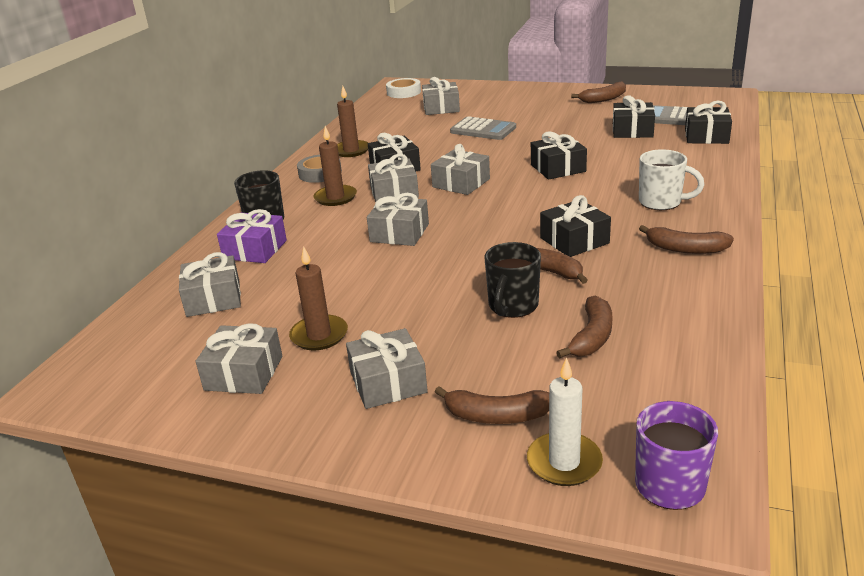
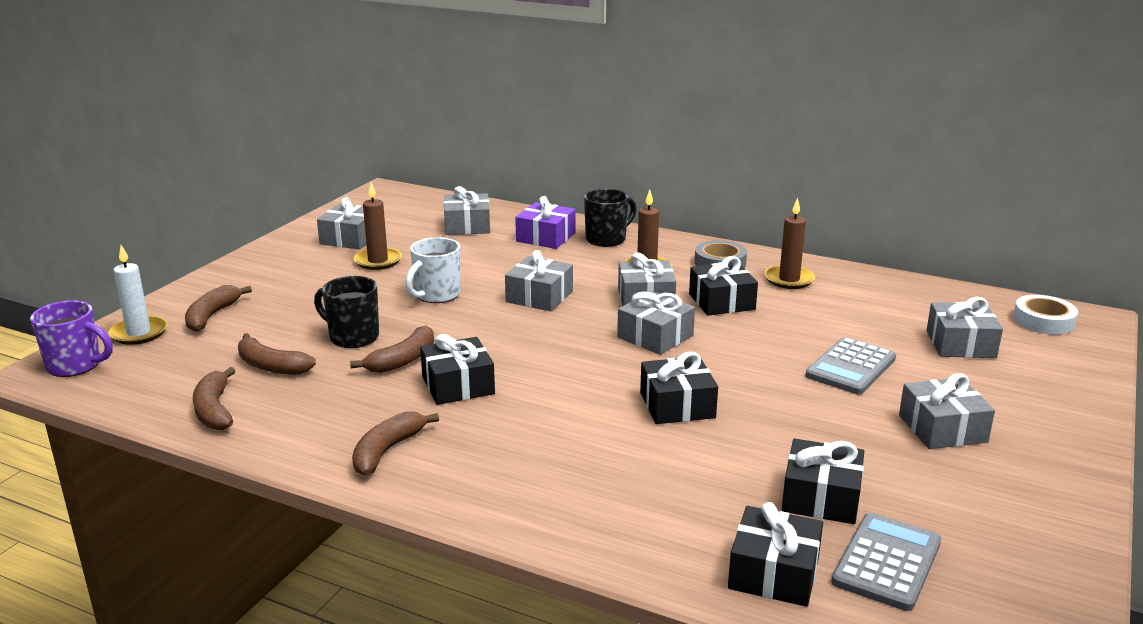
camera: 95 degrees right, 5 degrees down
grey gift [346,328,428,409] -> grey gift moved to [899,373,995,449]
brown banana [571,82,626,103] -> brown banana moved to [193,367,235,430]
white mug [639,149,705,210] -> white mug moved to [405,237,461,303]

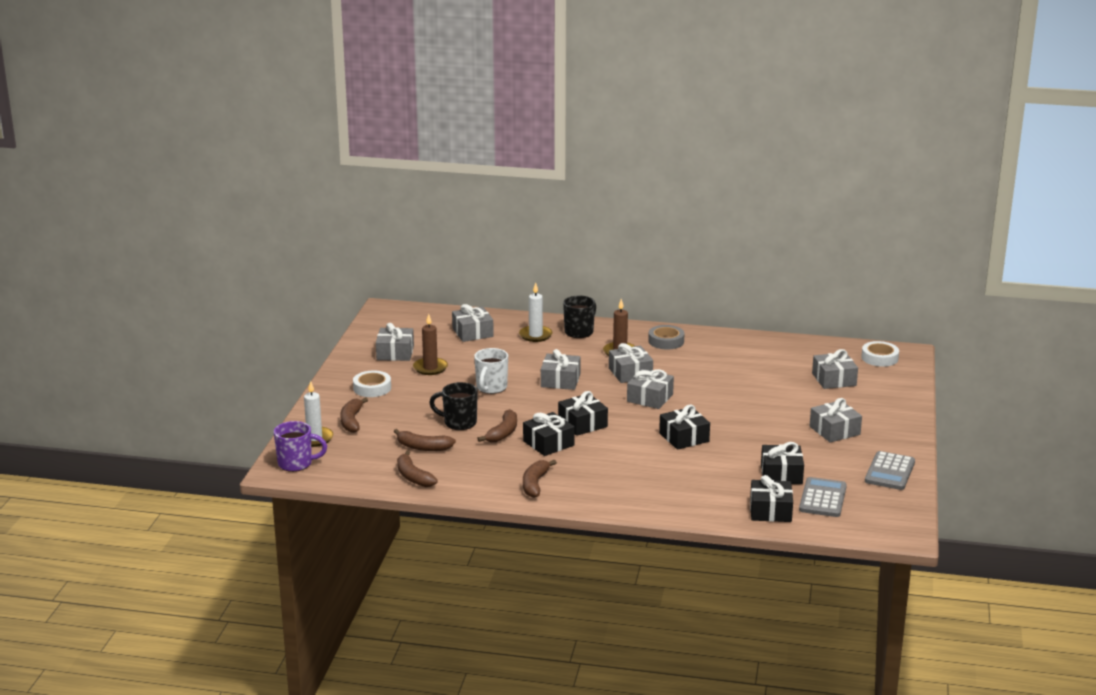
camera: 15 degrees left, 0 degrees up
purple gift [515,196,576,249] -> white candle [519,283,553,342]
black gift [689,256,758,316] -> black gift moved to [558,391,608,436]
brown candle [765,198,815,289] -> none
grey calculator [806,337,896,394] -> grey calculator moved to [865,451,915,490]
none -> white tape [353,370,391,397]

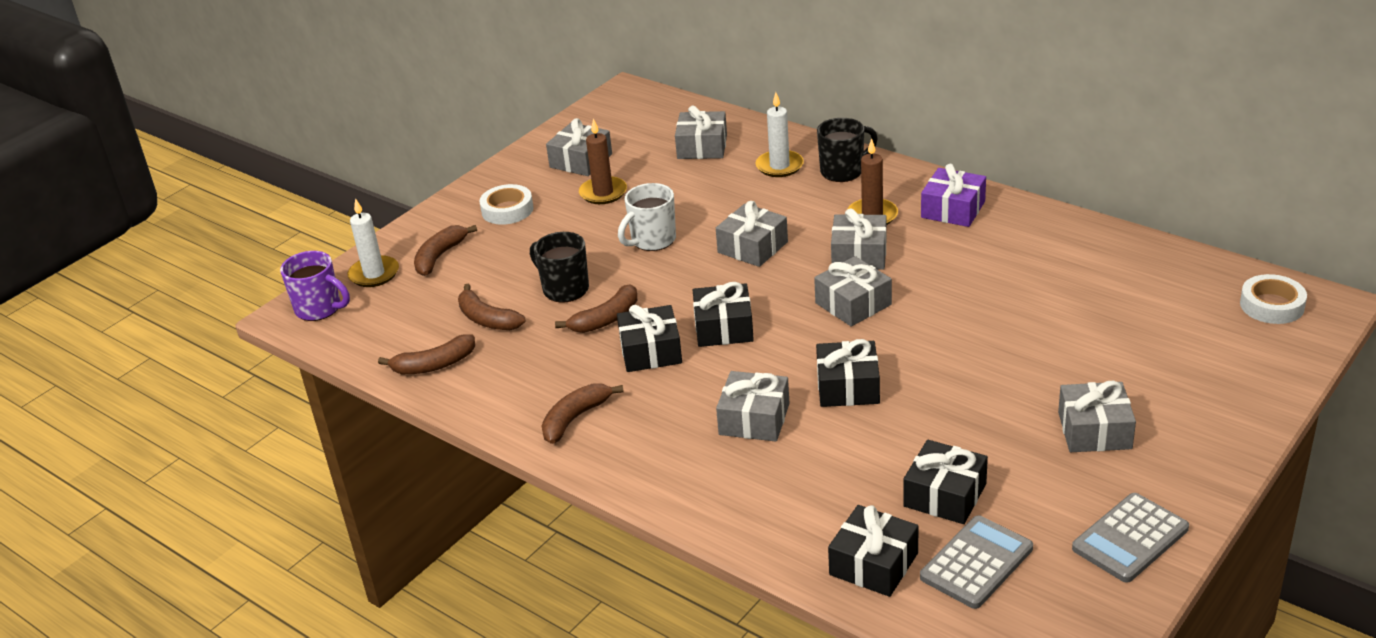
camera: 30 degrees right, 10 degrees up
brown banana [397,451,438,487] -> brown banana turned 105 degrees counterclockwise [378,334,475,374]
grey tape [648,325,684,349] -> purple gift [921,164,986,227]
grey gift [812,349,858,389] -> grey gift moved to [716,371,790,442]

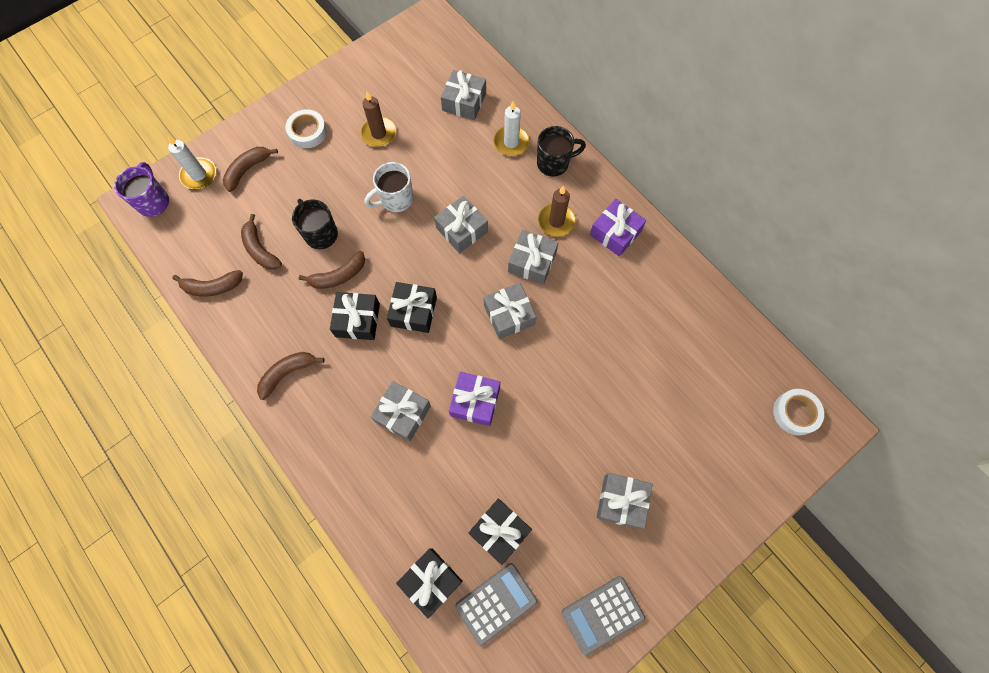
camera: 10 degrees right, 35 degrees up
purple mug [280,251,350,321] -> purple mug turned 135 degrees counterclockwise [114,162,169,217]
grey gift [546,118,612,176] -> none
black gift [816,339,880,407] -> purple gift [449,372,500,426]

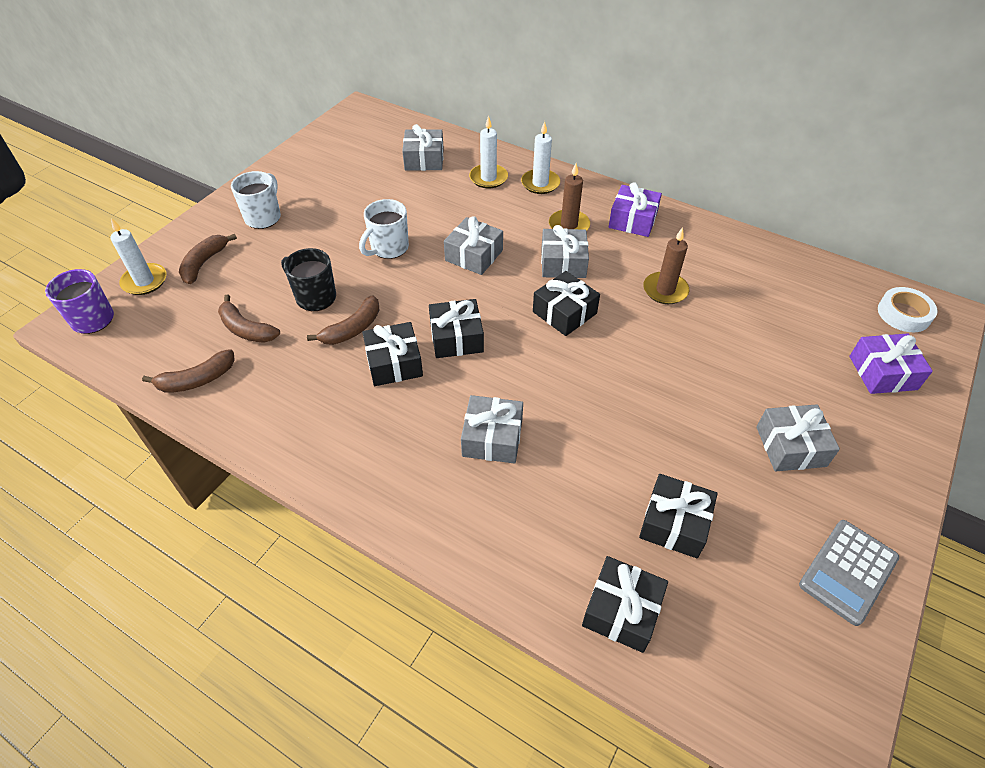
camera: 20 degrees left, 20 degrees down
brown banana [257,352,325,400] -> none
white tape [285,109,327,148] -> white mug [231,171,281,229]
brown candle [360,91,396,147] -> brown candle moved to [643,227,689,304]
purple gift [449,372,500,426] -> purple gift moved to [849,333,933,394]
grey calculator [455,563,537,646] -> none
grey gift [484,283,536,339] -> black gift [533,271,600,336]
black mug [537,126,586,177] -> white candle [521,121,560,194]

